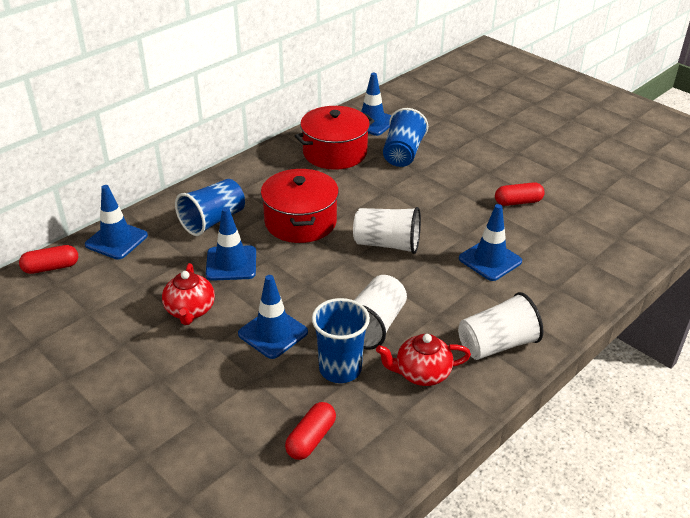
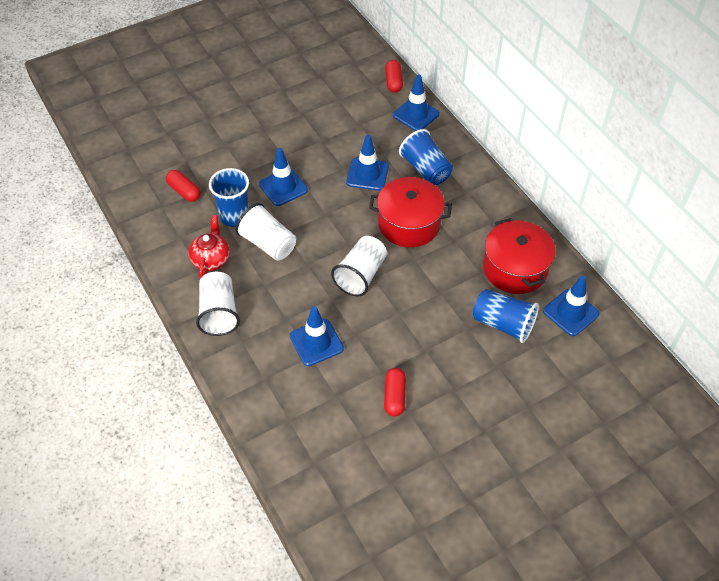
camera: 105 degrees right, 15 degrees up
red teapot [162,263,215,325] -> none

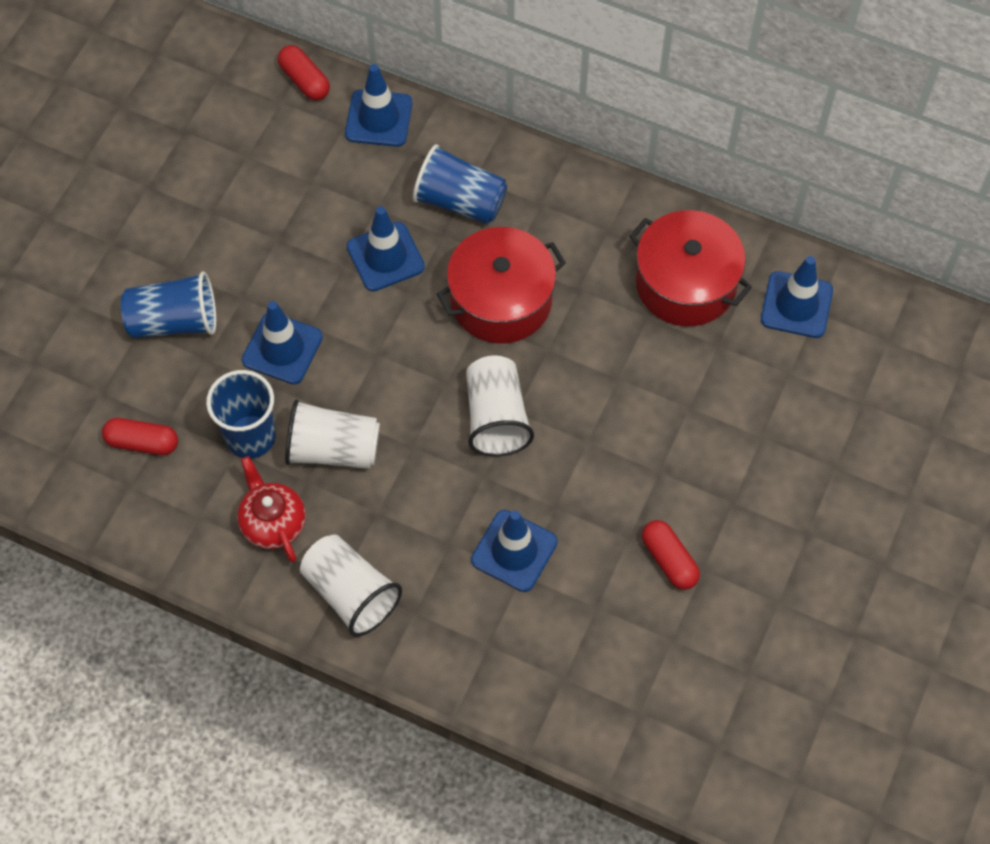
camera: 35 degrees left, 10 degrees up
blue cup [473,289,539,343] -> blue cup moved to [121,271,216,338]

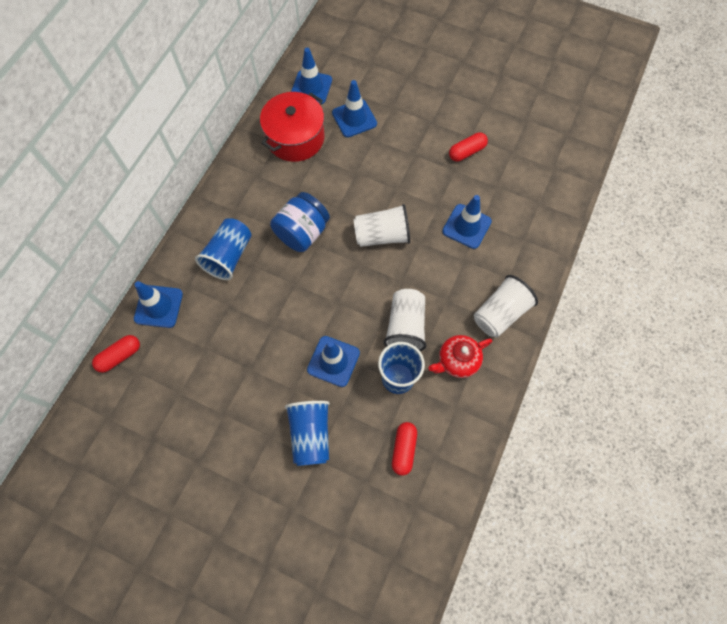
camera: 90 degrees left, 5 degrees up
blue traffic cone [347,206,425,292] -> blue traffic cone moved to [332,80,377,137]
red pot [437,227,566,344] -> blue jar [270,192,330,252]

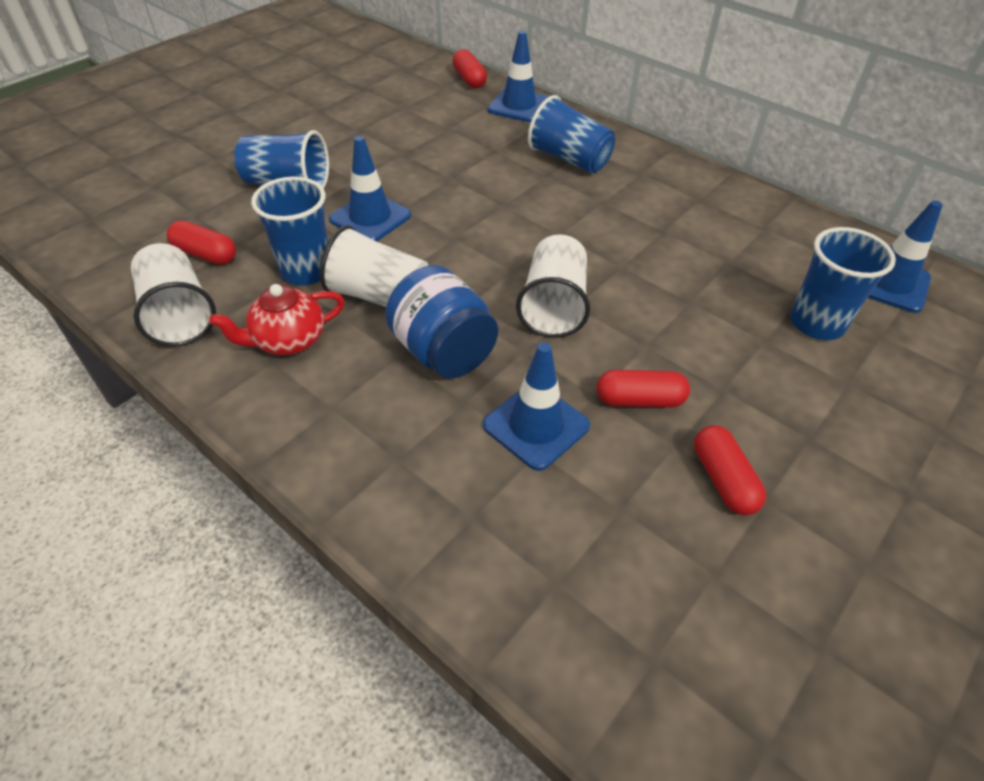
camera: 105 degrees right, 20 degrees down
red pot [260,92,324,162] -> none
blue jar [270,192,330,252] -> blue jar moved to [385,265,498,378]
blue traffic cone [332,80,377,137] -> blue cup [790,227,896,340]
red teapot [428,335,492,378] -> red teapot turned 105 degrees counterclockwise [209,284,345,355]
white cup [474,275,538,338] -> white cup moved to [131,243,216,347]
none -> red capsule [597,370,690,408]

